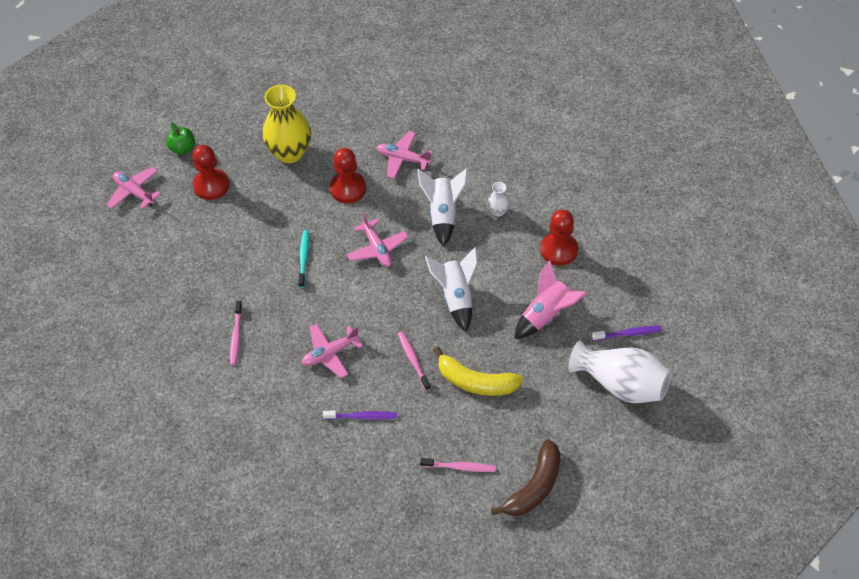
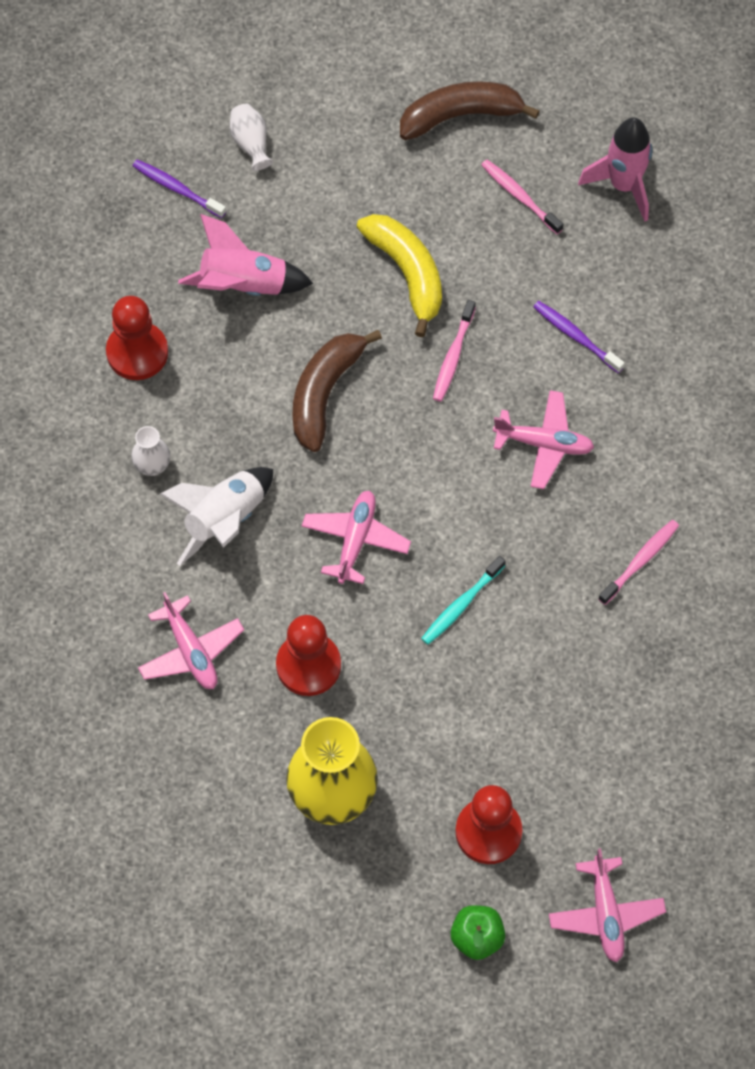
camera: 140 degrees left, 10 degrees up
white rocket [425,247,478,332] -> brown banana [292,330,382,452]
white vase [568,340,671,403] -> white vase [230,104,273,171], size x0.45
none -> pink rocket [578,118,652,222]

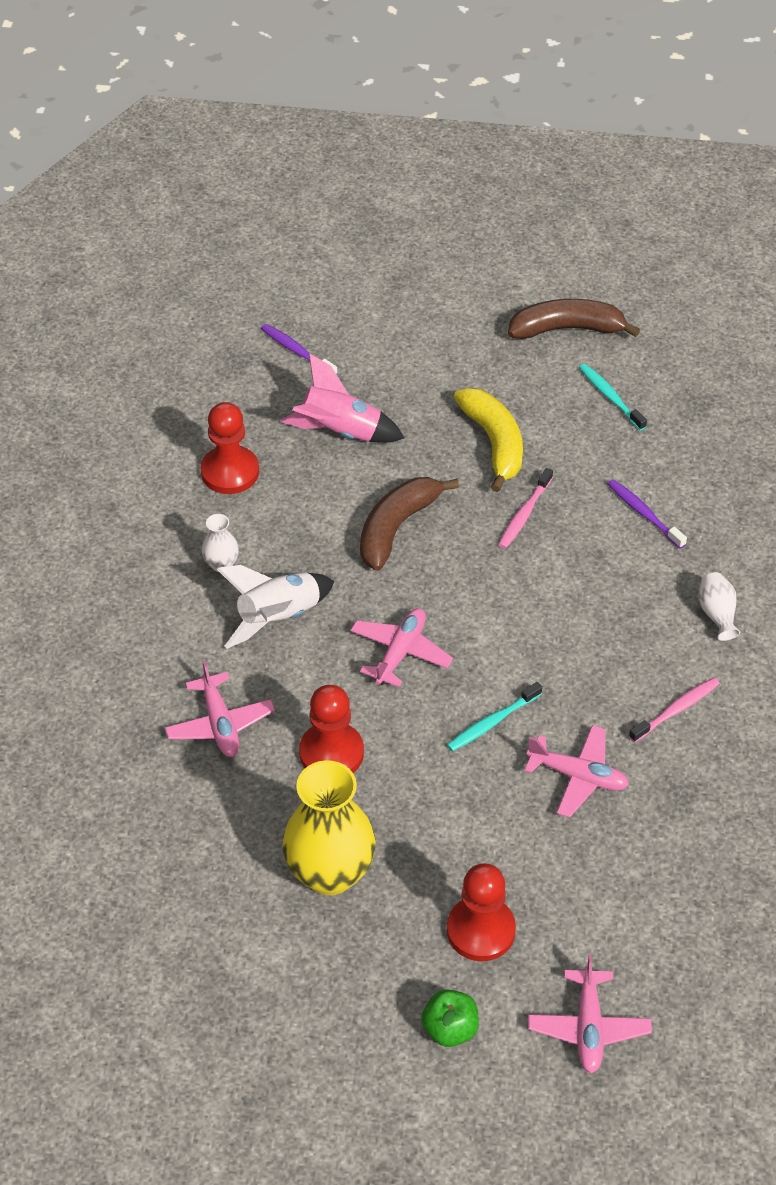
camera: 10 degrees right, 15 degrees down
white vase [230,104,273,171] -> white vase moved to [698,572,740,641]
pink toothbrush [481,160,563,234] -> turquoise toothbrush [579,364,647,431]
pink plane [493,390,594,489] -> pink plane moved to [524,725,629,818]
pink rocket [578,118,652,222] -> none

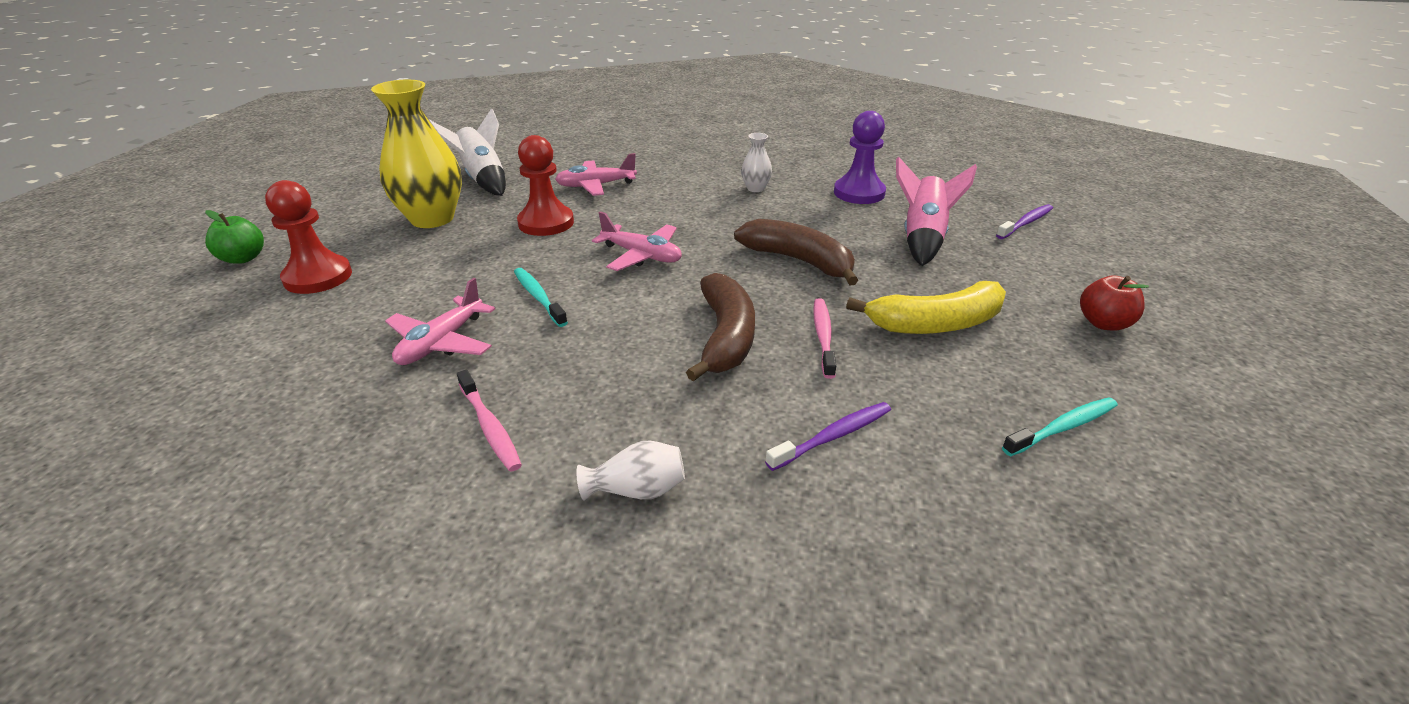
camera: 95 degrees right, 15 degrees down
red pawn [200,402,259,494] -> purple pawn [834,111,886,204]
white rocket [217,565,334,649] -> white rocket moved to [429,108,506,196]
pink toothbrush [498,468,553,549] -> pink toothbrush turned 60 degrees clockwise [813,298,836,379]
brown banana [508,299,640,339] -> brown banana moved to [686,273,755,381]
pink plane [528,954,652,1073] -> none
none -> red apple [1080,275,1149,331]

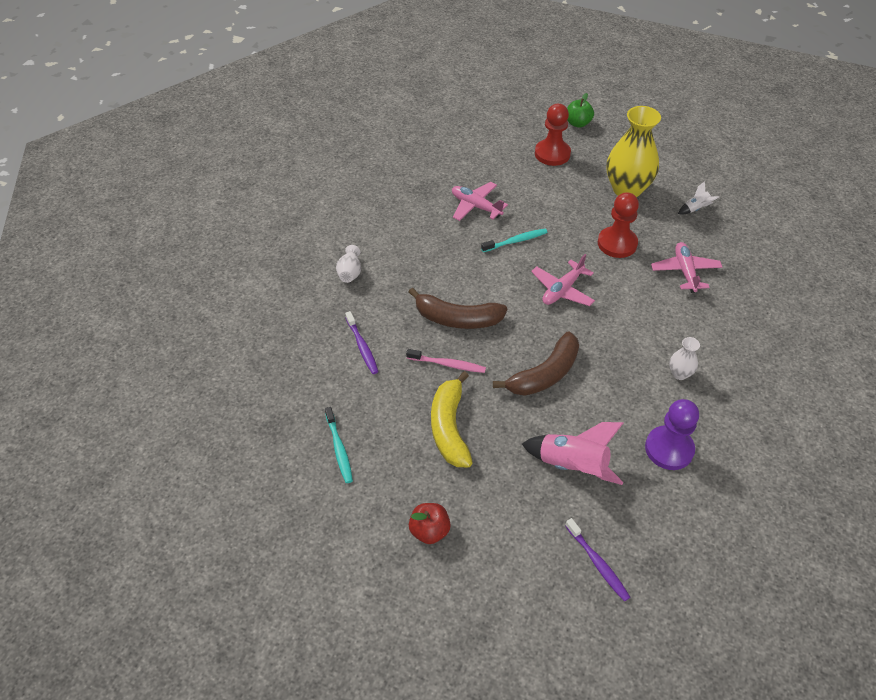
camera: 100 degrees right, 15 degrees up
white rocket [429,108,506,196] -> white rocket [678,181,719,214], size x0.50
pink toothbrush [457,370,522,472] -> none

